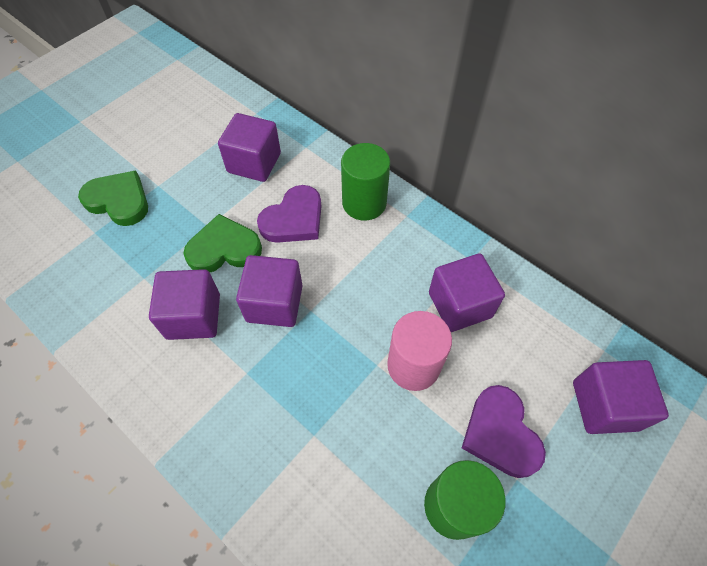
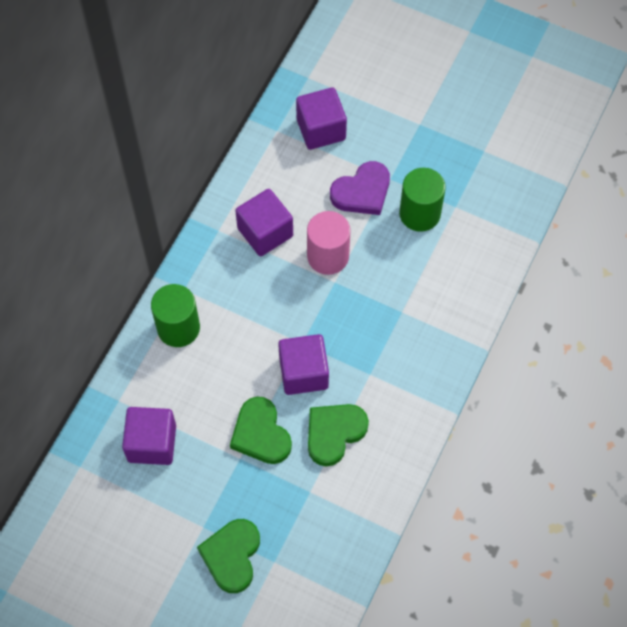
camera: 105 degrees left, 5 degrees up
purple cube [149,269,220,340] -> green heart [308,404,369,467]
purple heart [257,185,321,243] -> none

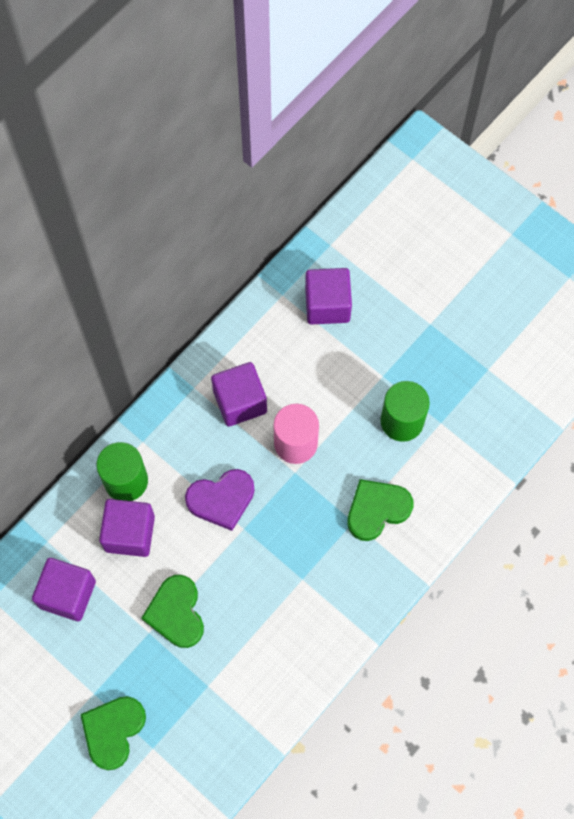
camera: 15 degrees right, 5 degrees up
purple cube [278,334,329,395] -> purple cube moved to [99,499,155,557]
green heart [308,404,369,467] -> green heart moved to [347,479,413,541]
purple heart [330,161,390,215] -> purple heart moved to [185,469,255,531]

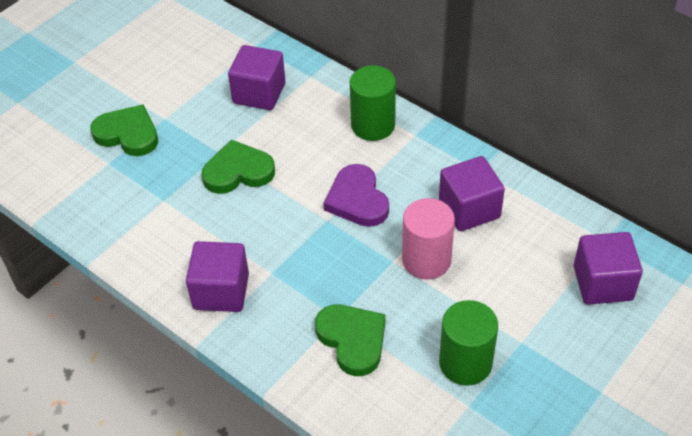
camera: 90 degrees right, 20 degrees down
purple cube [99,499,155,557] -> purple cube moved to [186,241,249,312]

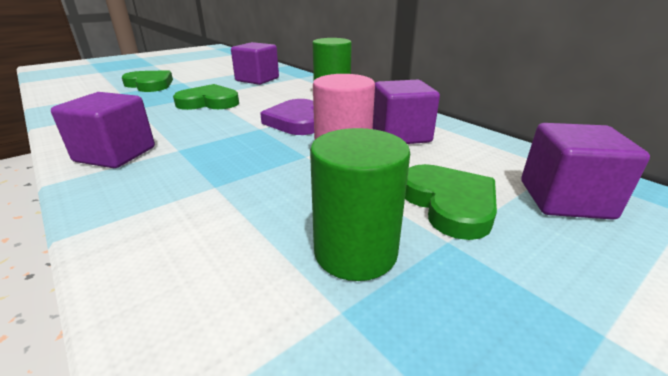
camera: 10 degrees right, 20 degrees down
green heart [315,305,386,376] -> green heart moved to [405,164,497,240]

